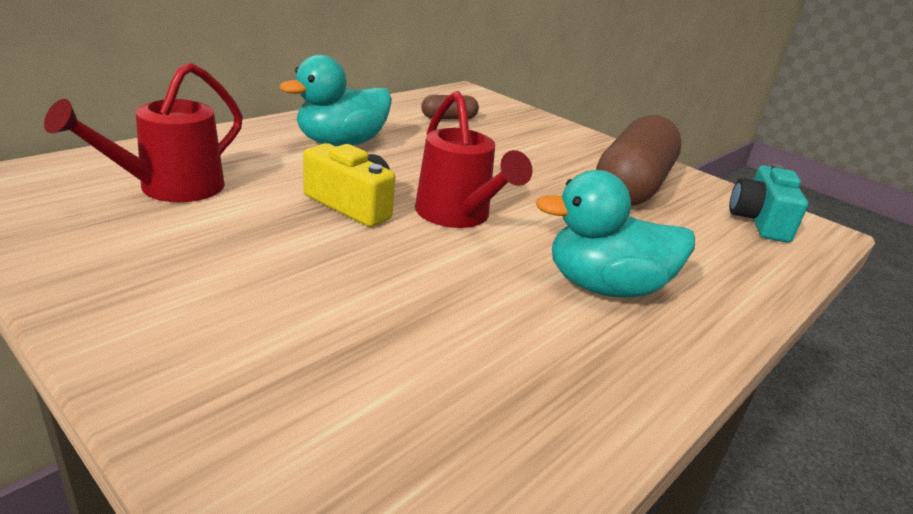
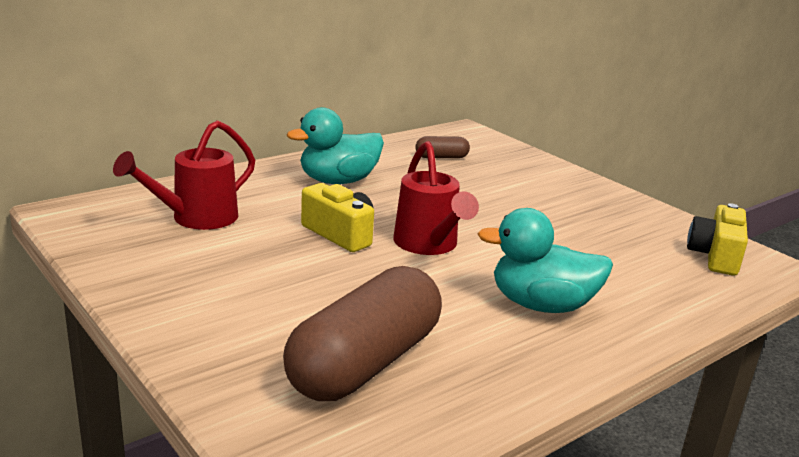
camera: 10 degrees right, 5 degrees down
brown capsule [596,115,682,206] -> brown capsule moved to [283,266,442,401]
turquoise camera [729,164,808,243] -> yellow camera [687,203,748,276]

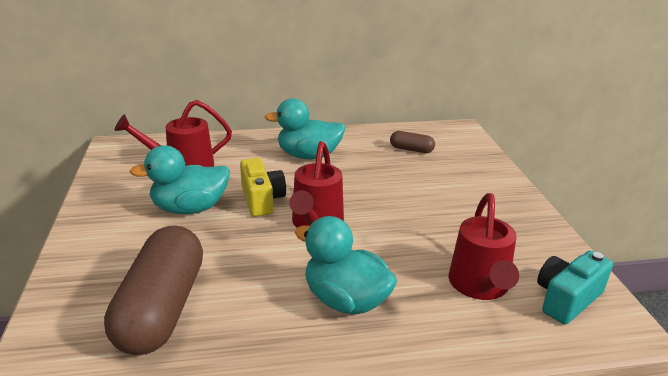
camera: 30 degrees right, 5 degrees up
brown capsule [283,266,442,401] -> brown capsule turned 60 degrees counterclockwise [104,225,203,355]
yellow camera [687,203,748,276] -> turquoise camera [537,251,613,325]
none -> turquoise duck [129,145,230,214]
none -> red watering can [449,193,519,300]

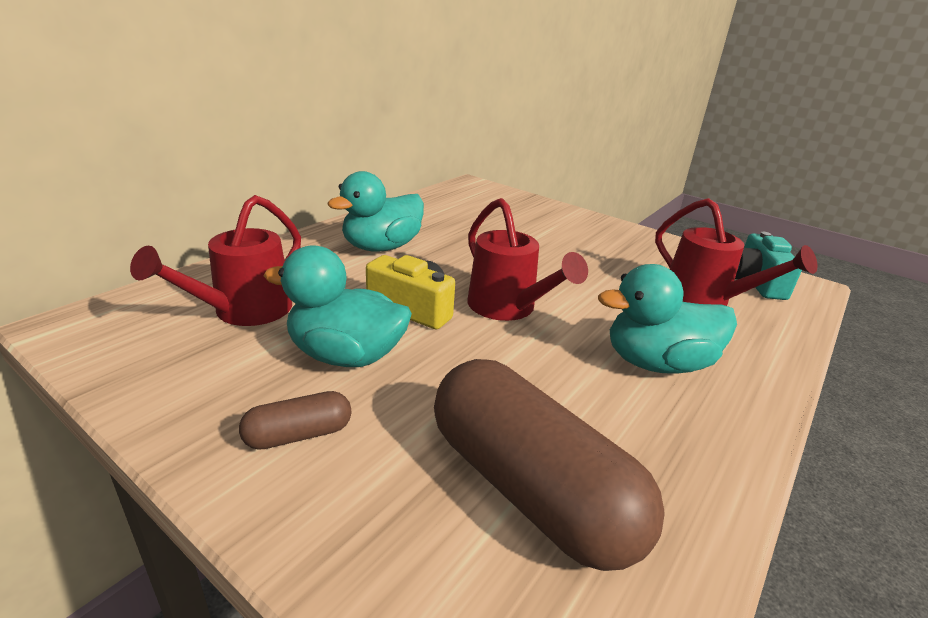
camera: 45 degrees left, 0 degrees up
turquoise duck [129,145,230,214] -> turquoise duck turned 75 degrees clockwise [263,245,412,367]
brown capsule [390,131,435,153] -> brown capsule moved to [239,391,351,450]

